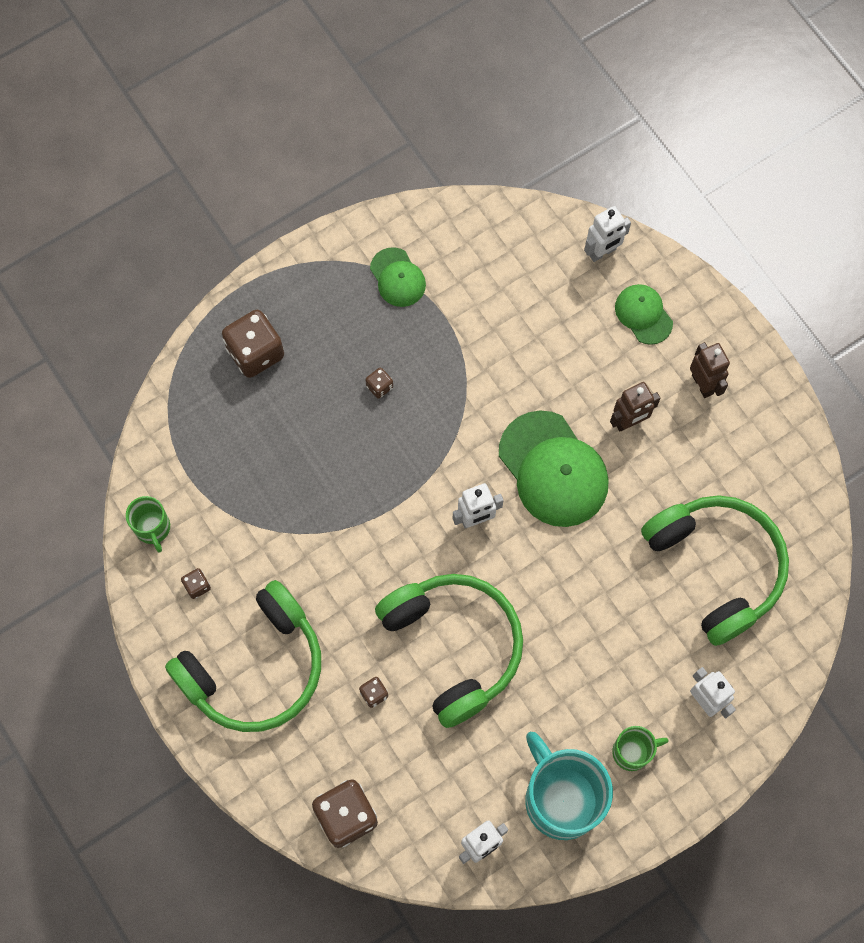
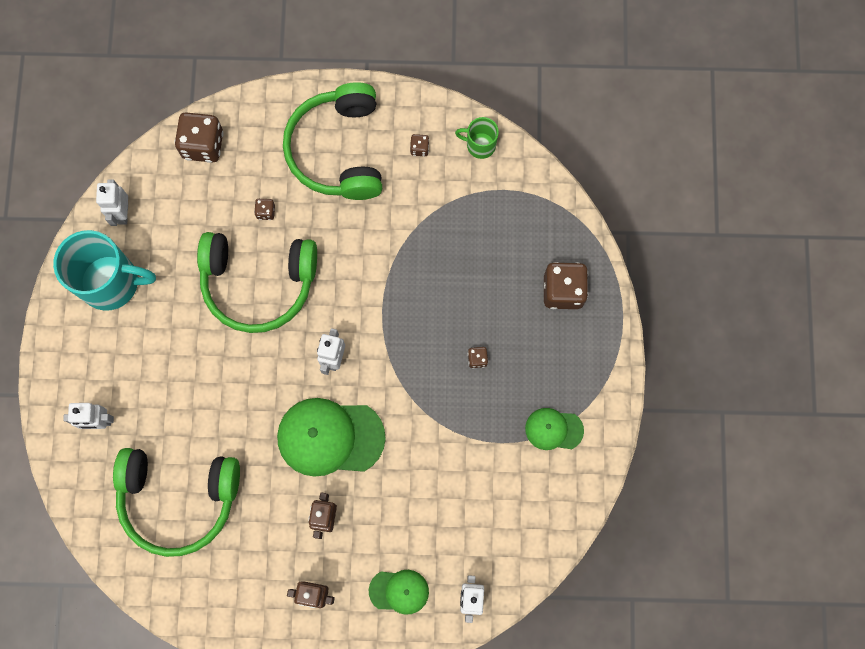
camera: 125 degrees right, 5 degrees up
green mug [612,726,668,771] -> none

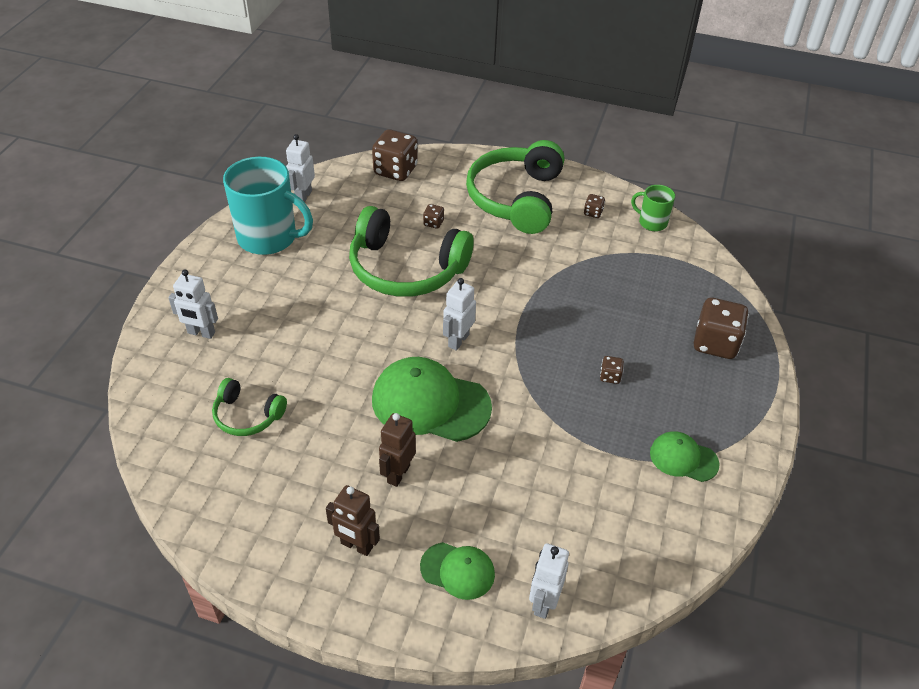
camera: 15 degrees right, 30 degrees down
green headphones [113,448,240,557] -> green headphones [212,378,287,436], size x0.50

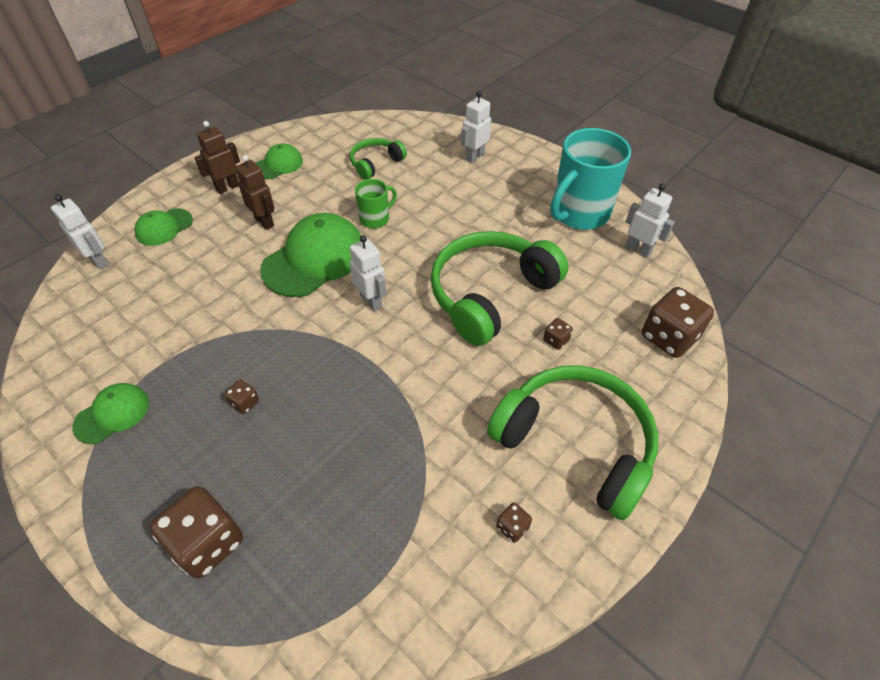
camera: 115 degrees right, 5 degrees up
green mug [631,185,675,231] -> green mug moved to [355,179,397,229]
none -> green cap [255,143,303,179]

